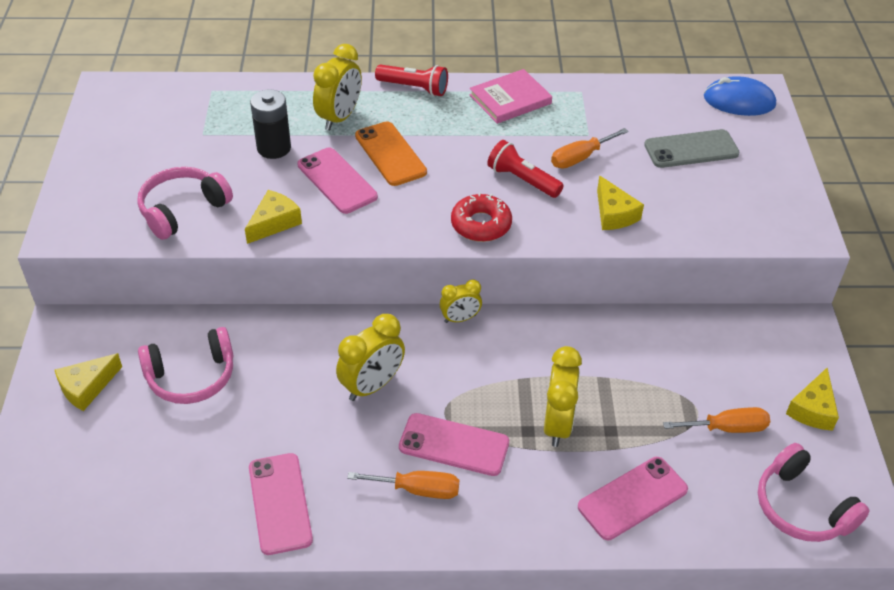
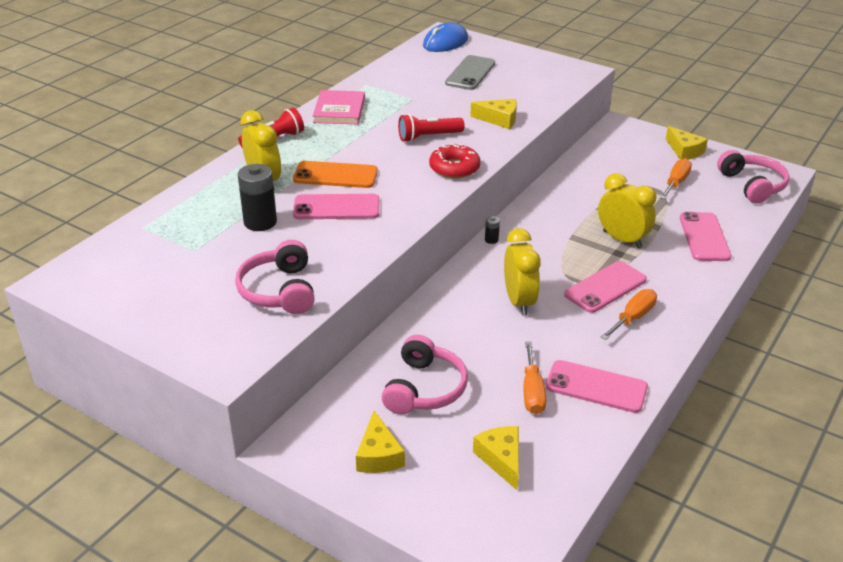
camera: 55 degrees left, 10 degrees down
yellow cheese [245,190,302,244] -> yellow cheese moved to [473,426,519,490]
yellow clock [440,279,482,323] -> black battery [485,216,500,244]
orange screwdriver [551,128,629,169] -> orange screwdriver moved to [523,342,546,414]
pink headphones [758,443,870,542] -> pink headphones turned 105 degrees counterclockwise [717,150,790,204]

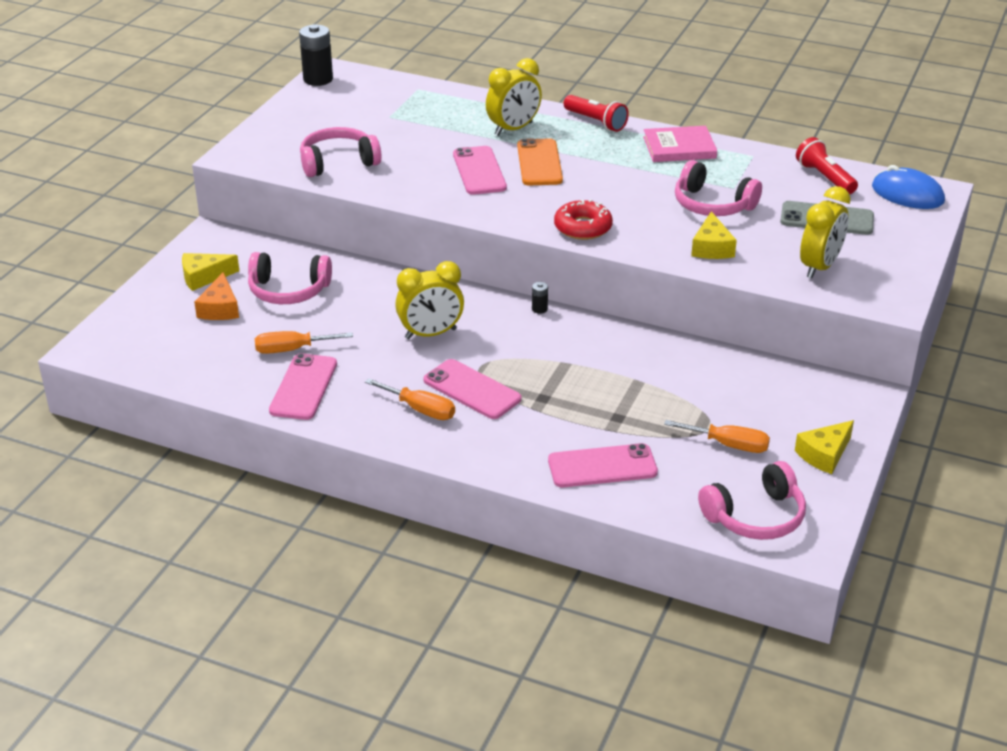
camera: 80 degrees right, 0 degrees up
black battery [238,164,277,231] -> black battery moved to [299,24,333,86]
red flashlight [398,114,465,142] -> red flashlight moved to [796,137,858,194]
yellow cheese [473,426,519,490] -> none
yellow clock [598,173,656,248] -> yellow clock moved to [800,186,851,278]
none -> orange cheese [194,272,239,320]
none -> pink headphones [675,160,762,216]

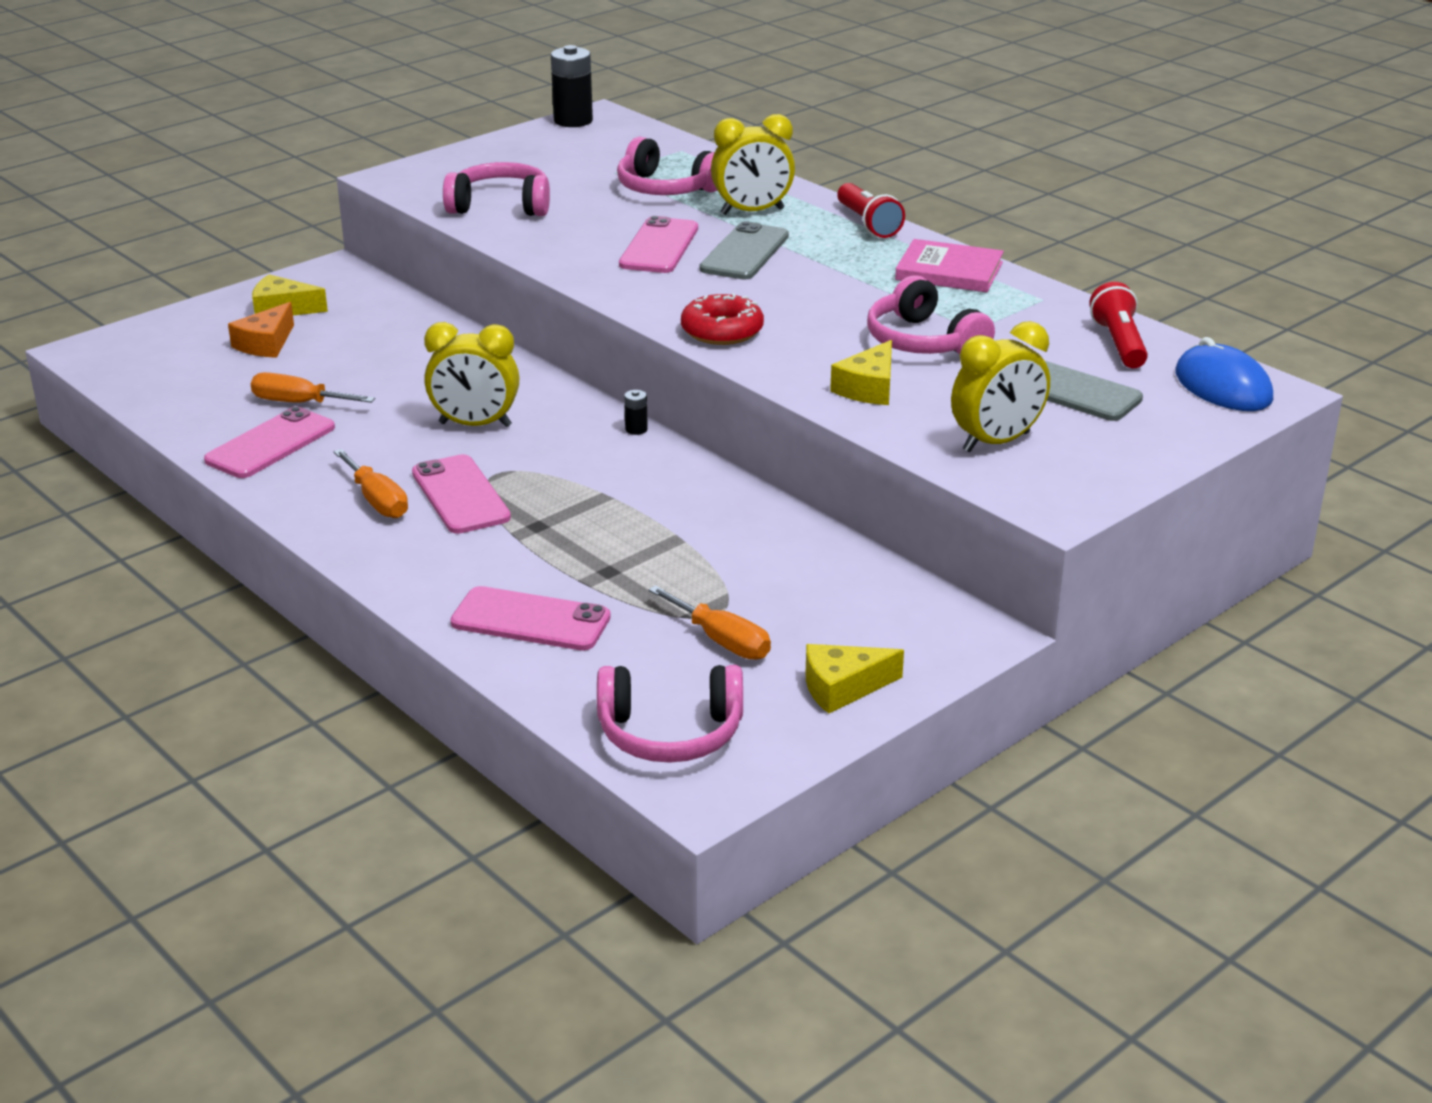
camera: 25 degrees right, 5 degrees down
pink headphones [248,252,332,304] -> pink headphones moved to [617,136,717,195]
orange phone [517,138,563,185] -> grey phone [699,221,789,280]

